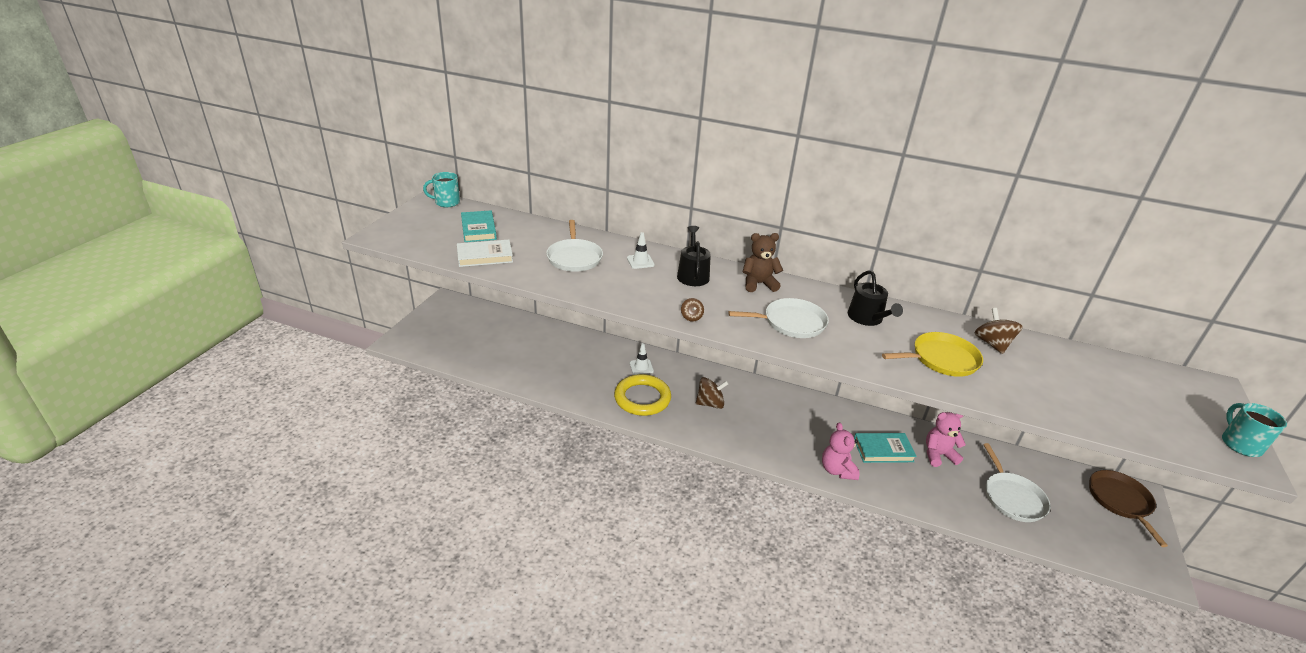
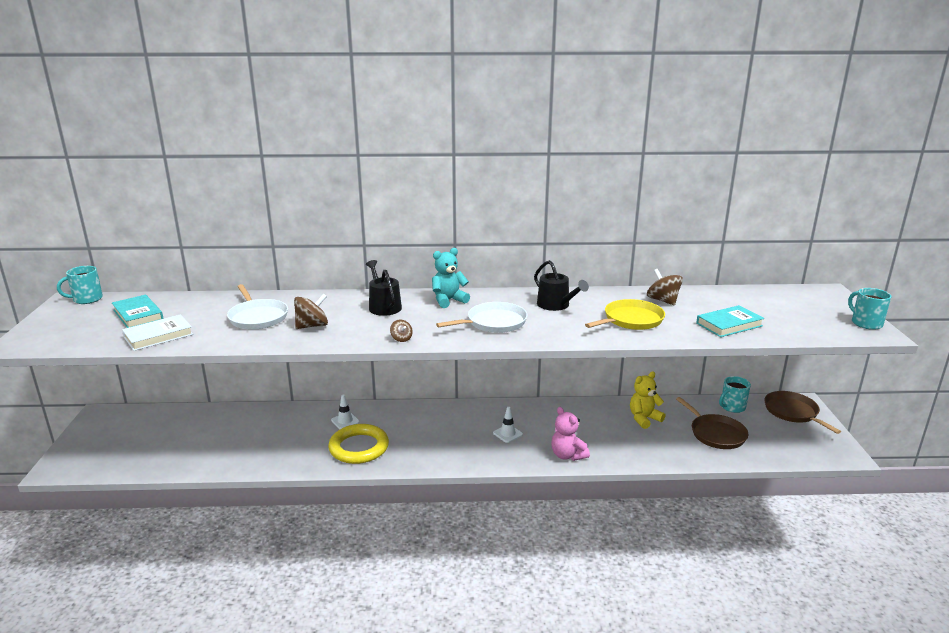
camera: 20 degrees left, 10 degrees down
white traffic cone [627,232,655,269] -> white traffic cone moved to [493,407,523,443]
brown spinning top [696,377,729,409] -> brown spinning top moved to [294,293,328,329]
brown teddy bear [743,233,783,292] -> turquoise teddy bear [432,248,470,308]
turquoise book [854,433,917,463] -> turquoise book moved to [696,305,764,337]
pink teddy bear [926,412,966,467] -> yellow teddy bear [630,371,665,429]
white pan [983,443,1050,522] -> brown pan [676,397,748,449]
none -> turquoise mug [719,376,751,413]

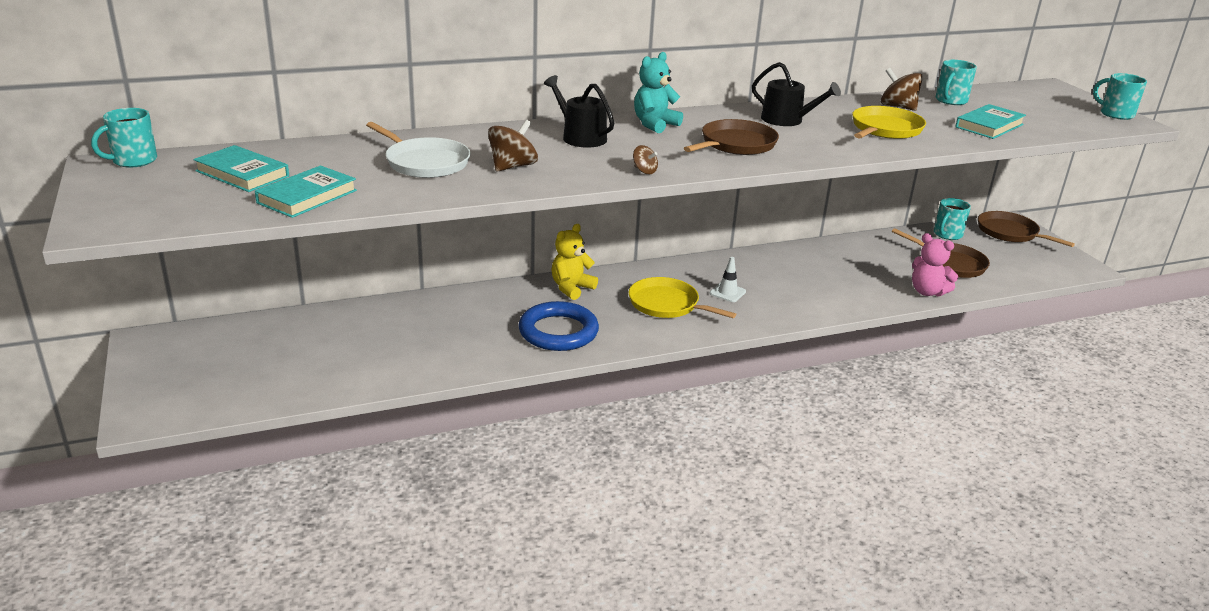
camera: 20 degrees left, 5 degrees up
white book [122,315,193,351] -> turquoise book [255,165,357,218]
yellow ring [328,424,389,464] -> blue ring [519,301,599,351]
white traffic cone [331,394,359,429] -> none
white pan [436,302,528,333] -> brown pan [684,119,779,155]
pink teddy bear [551,407,590,461] -> pink teddy bear moved to [912,233,958,297]
yellow teddy bear [630,371,665,429] -> yellow teddy bear moved to [552,224,598,300]
none -> yellow pan [629,277,736,318]
none -> turquoise mug [936,60,977,105]

